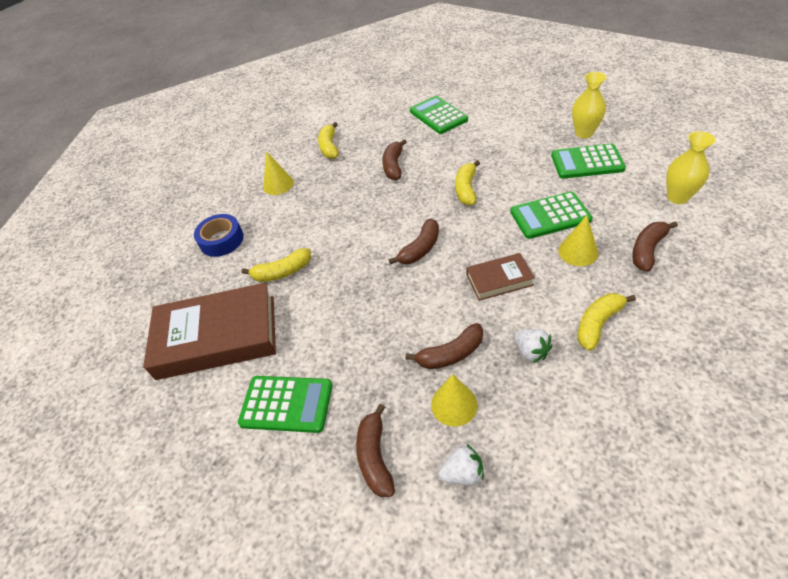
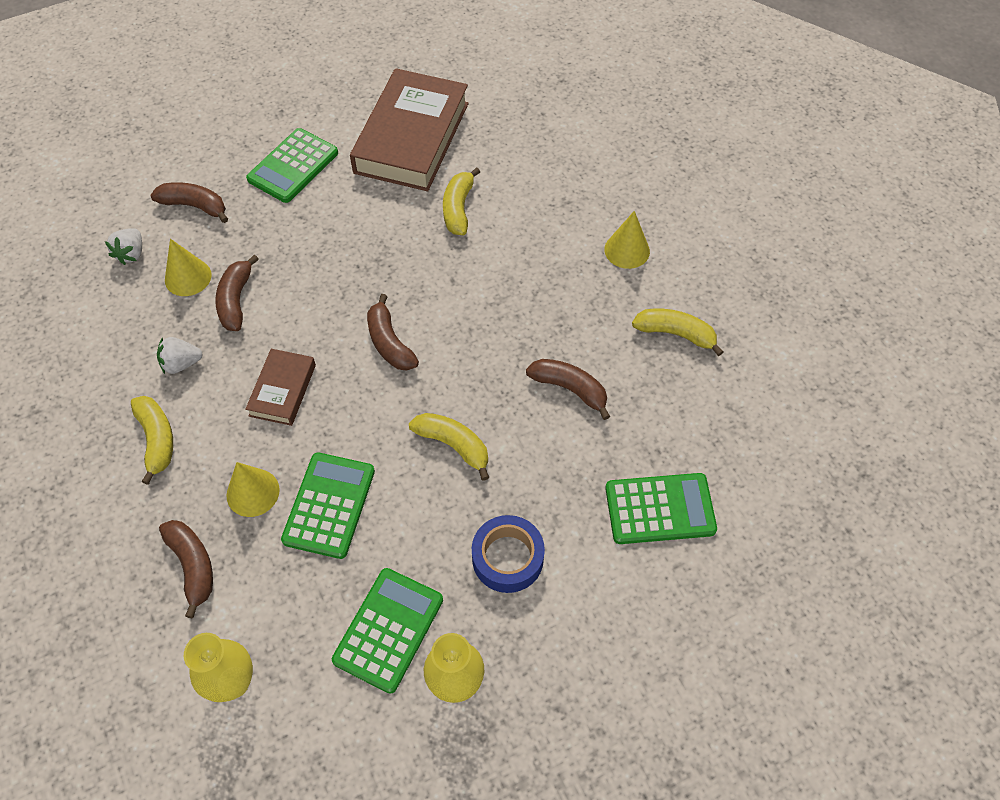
camera: 110 degrees right, 10 degrees up
blue tape [194,214,244,257] -> blue tape moved to [472,515,545,593]

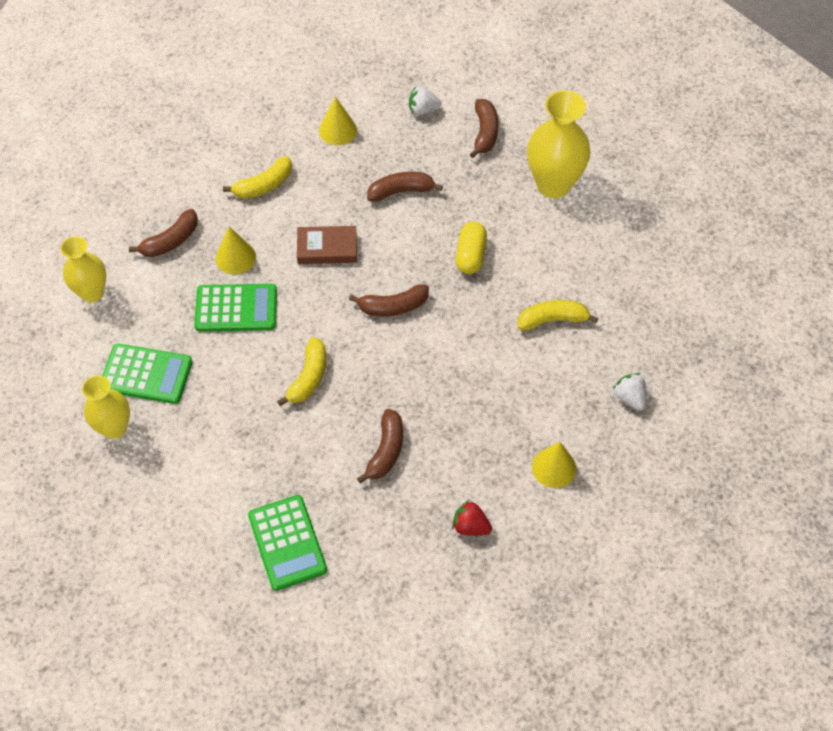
camera: 75 degrees right, 0 degrees up
white strawberry [157,337,203,374] -> white strawberry moved to [613,373,646,411]
yellow cone [165,239,212,296] -> yellow cone moved to [319,97,357,145]
green calculator [246,128,338,203] -> yellow vase [527,90,591,198]
brown book [350,68,469,191] -> none
brown banana [367,294,419,371] -> brown banana turned 150 degrees counterclockwise [349,284,429,316]
blue tape [472,515,545,593] -> none
yellow banana [632,309,723,356] -> red strawberry [452,500,492,536]
none -> yellow capsule [456,222,487,274]

